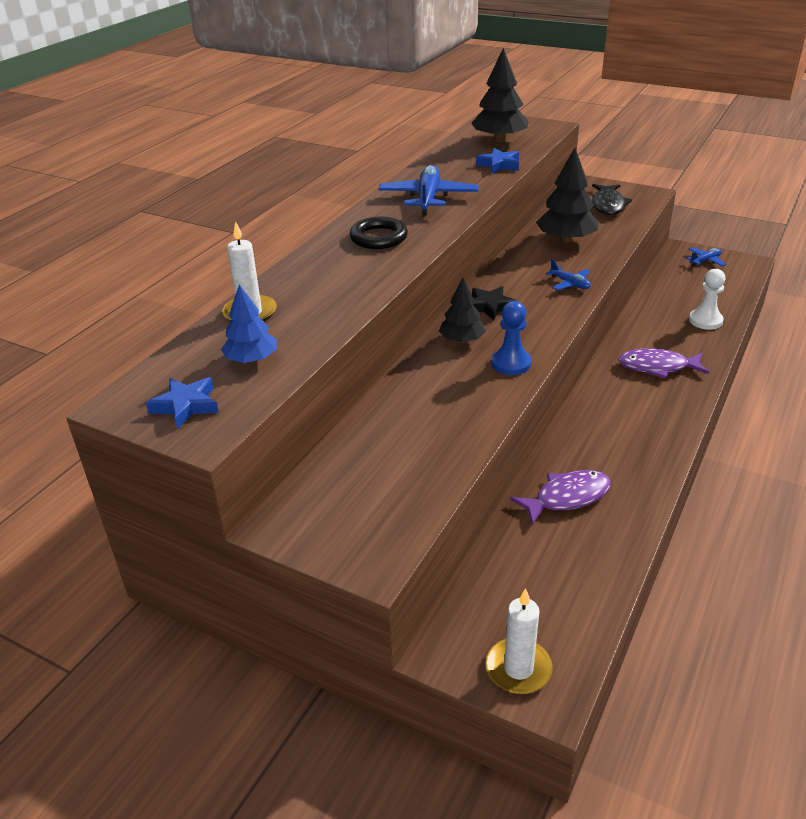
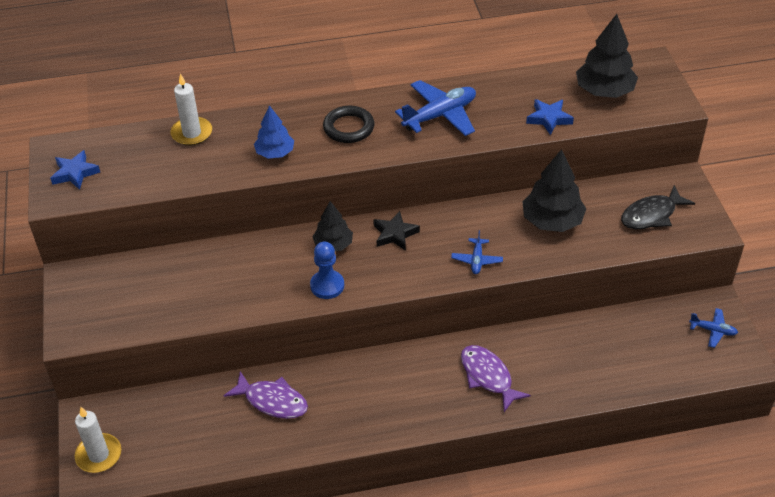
camera: 50 degrees right, 10 degrees up
blue tree [221,284,277,363] -> blue tree moved to [254,105,294,159]
white pawn [689,269,725,330] -> none

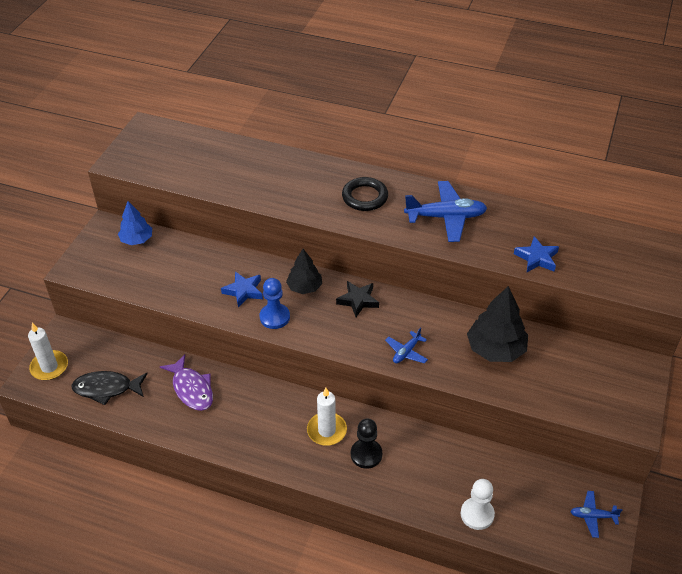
camera: 30 degrees right, 0 degrees up
blue star [50,150,100,190] -> blue star moved to [221,271,263,308]
white candle [171,73,212,146] -> white candle moved to [307,388,347,446]
blue tree [254,105,294,159] -> blue tree moved to [118,201,152,245]
purple fish [461,345,531,412] -> black pawn [351,419,382,469]
black tree [576,14,638,98] -> none
black fish [621,185,695,229] -> black fish moved to [71,371,148,405]
blue plane [689,308,738,348] -> blue plane turned 135 degrees clockwise [570,491,622,538]
none -> white pawn [461,479,495,530]

